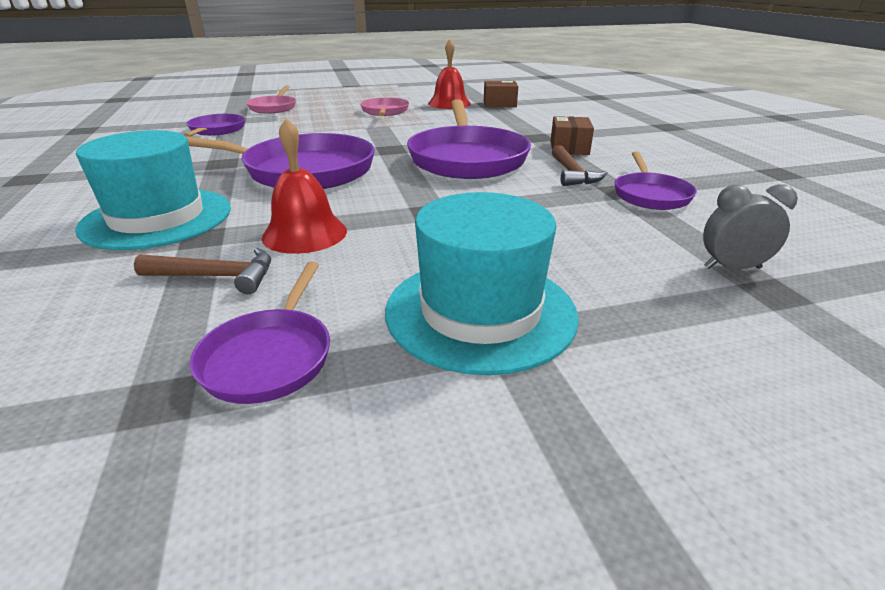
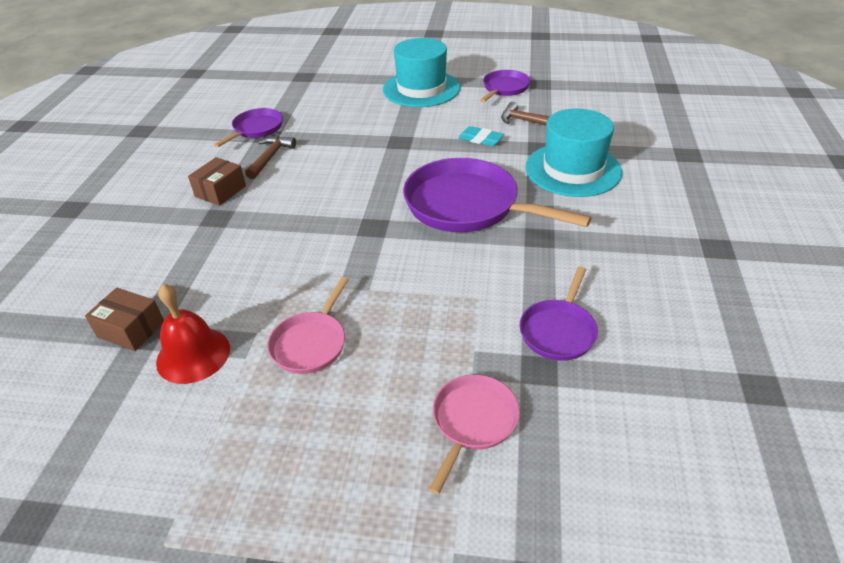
camera: 155 degrees left, 10 degrees up
red bell [262,118,347,254] -> turquoise eraser [458,126,504,146]
purple pan [407,99,531,179] -> none
grey clock [703,184,798,269] -> none

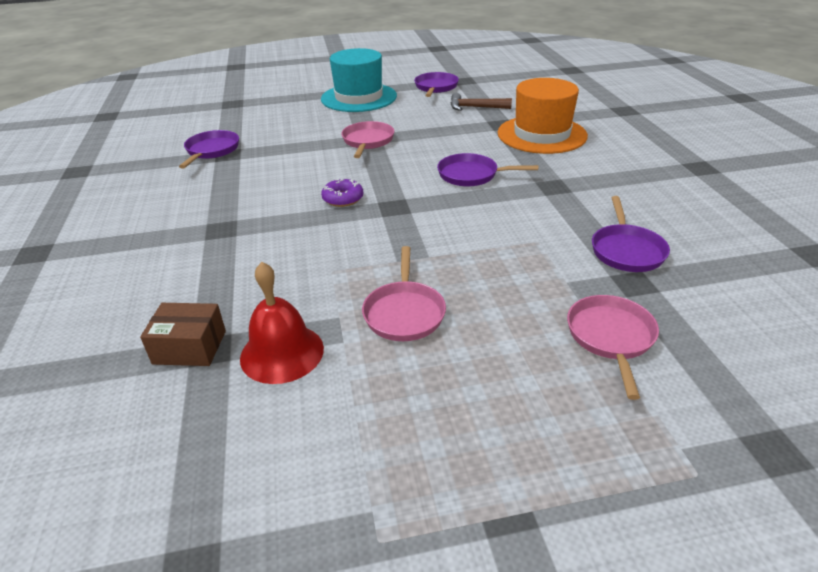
camera: 20 degrees left, 5 degrees down
brown box [188,157,246,206] -> none
brown hammer [245,136,296,179] -> none
purple pan [403,158,592,232] -> purple pan [437,153,539,187], size x0.54
turquoise eraser [458,126,504,146] -> none
turquoise hat [525,108,622,197] -> orange hat [498,78,588,154]
none -> purple donut [321,179,363,207]
none -> pink pan [341,121,394,158]

